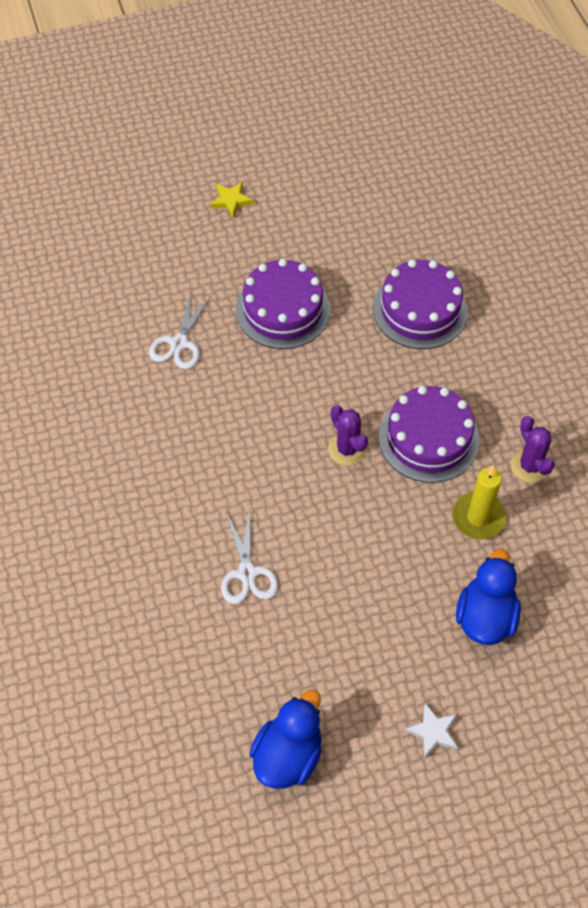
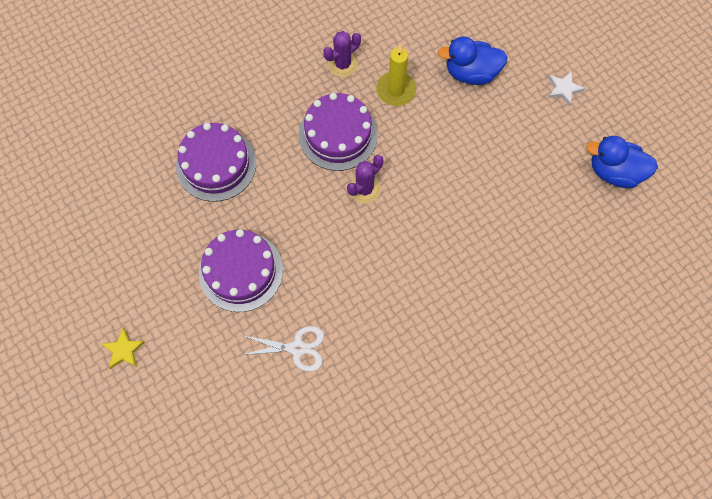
camera: 105 degrees left, 10 degrees up
white scissors [221,508,278,604] -> none

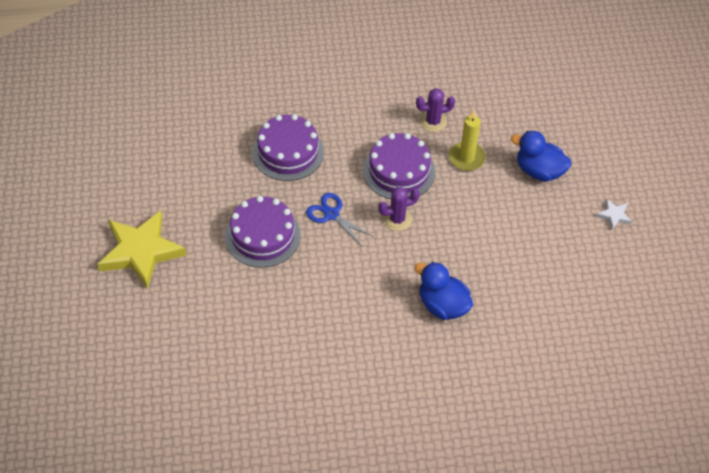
camera: 25 degrees right, 15 degrees down
yellow star [102,328,145,369] -> yellow star [97,210,186,289], size x2.37
white scissors [241,326,324,372] -> none
blue duck [586,136,658,188] -> blue duck moved to [415,262,473,320]
none -> blue scissors [306,193,374,246]

